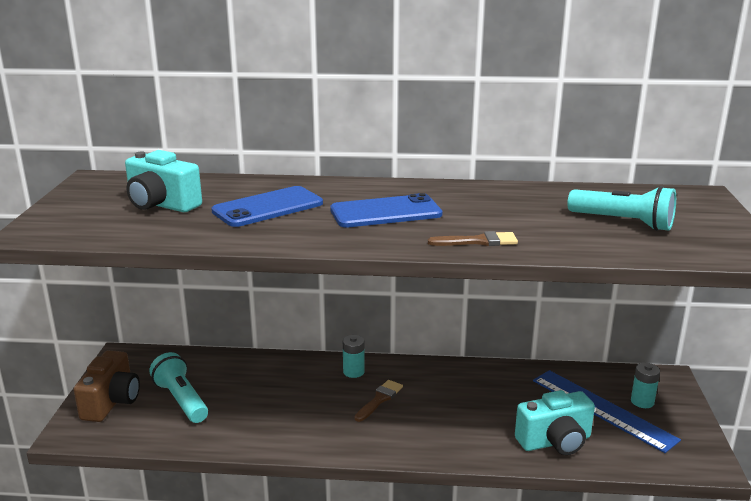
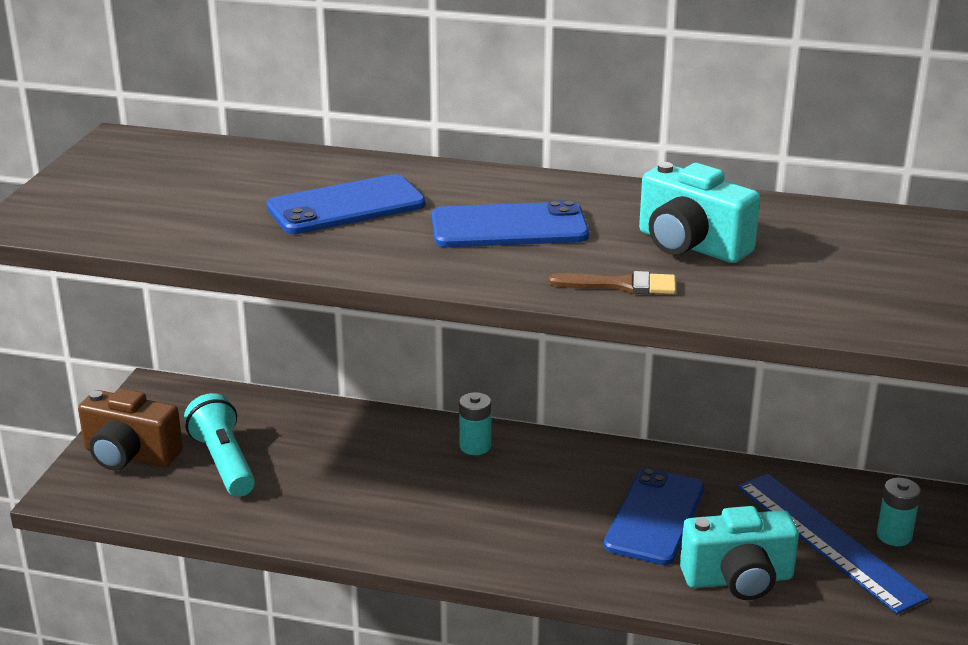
camera: 10 degrees right, 5 degrees up
brown camera [74,350,140,422] -> brown camera turned 90 degrees clockwise [78,388,183,470]
turquoise camera [125,150,202,212] -> turquoise camera moved to [639,162,760,263]
brown brush [355,380,403,422] -> none
turquoise flashlight [567,186,676,231] -> none
none -> blue phone [604,468,704,565]

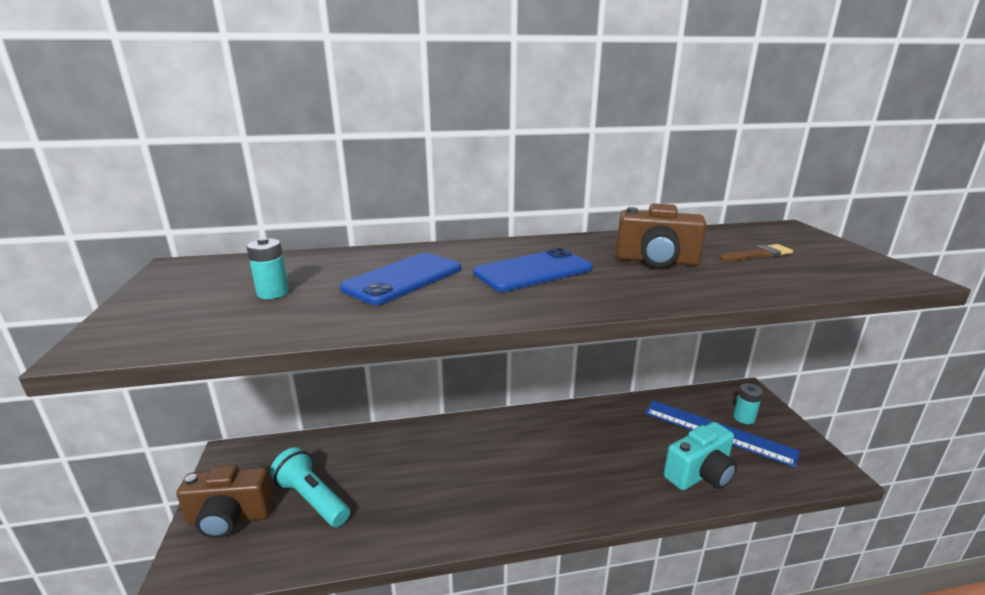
camera: 25 degrees left, 5 degrees down
turquoise battery [459,392,491,455] -> turquoise battery moved to [246,238,289,299]
brown brush [548,271,676,294] -> brown brush moved to [720,244,793,262]
blue phone [604,468,704,565] -> none
turquoise camera [639,162,760,263] -> brown camera [616,204,706,267]

